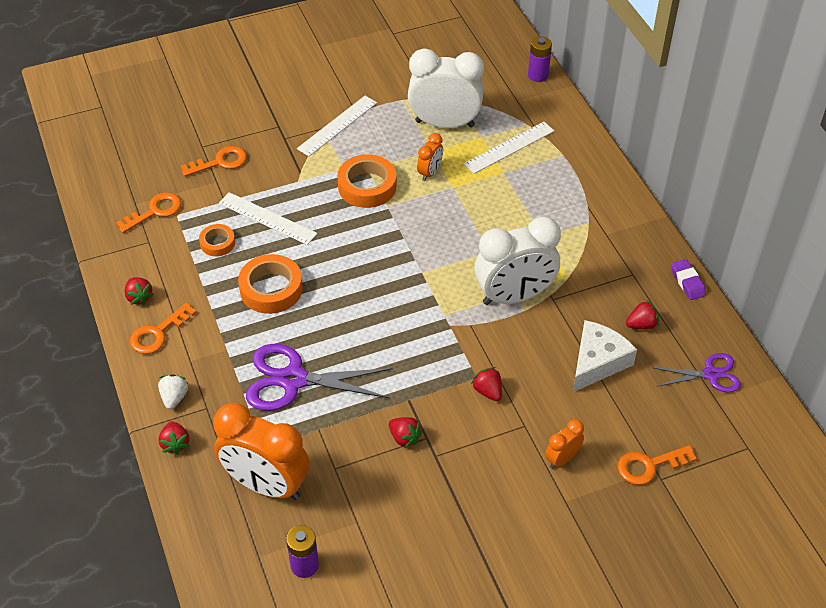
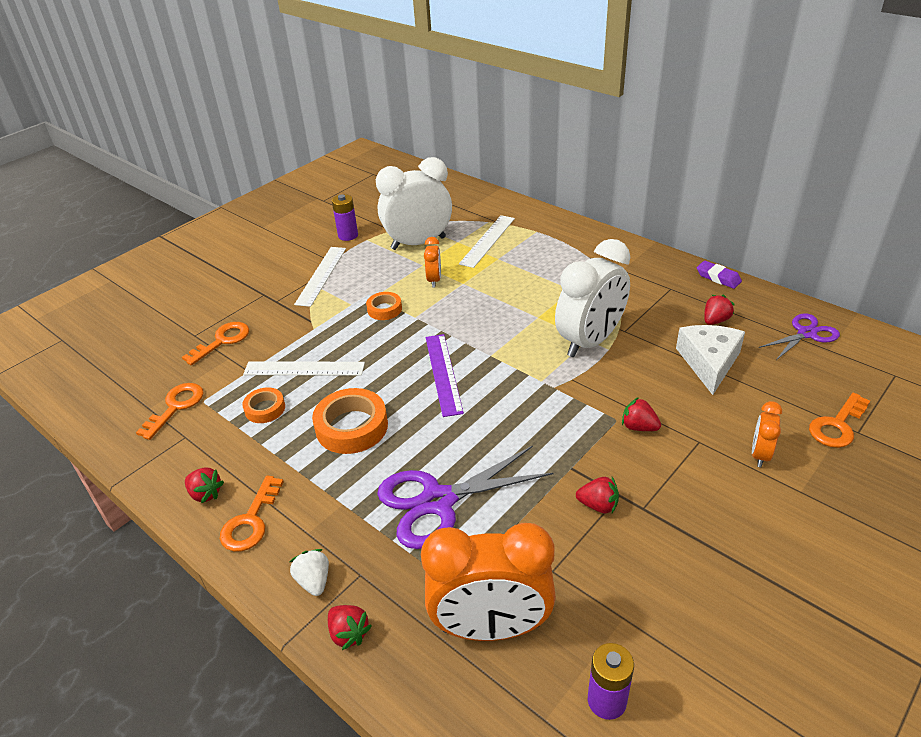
camera: 25 degrees left, 10 degrees down
orange tape [337,154,396,208] -> orange tape [366,292,402,320], size x0.57
purple battery [528,36,552,82] -> purple battery moved to [332,194,358,241]
none -> purple ruler [426,334,464,417]

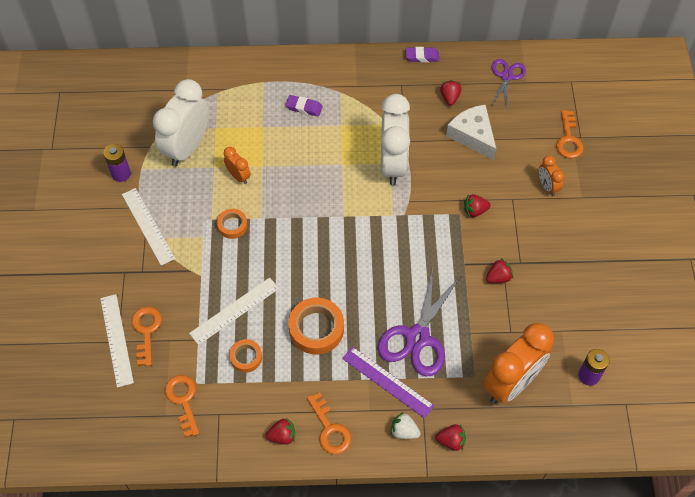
camera: 45 degrees left, 20 degrees up
purple ruler [426,334,464,417] -> purple ruler moved to [342,347,434,418]
white ruler [459,215,515,268] -> white ruler moved to [100,294,134,388]
none -> purple eraser [286,95,323,117]

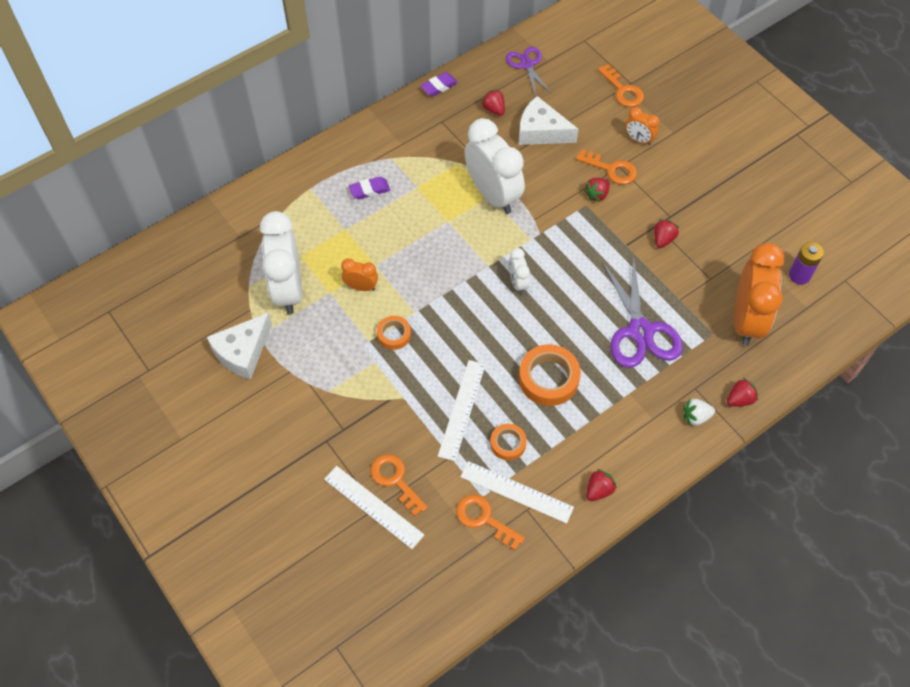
camera: 35 degrees left, 0 degrees up
purple battery [103,144,131,182] -> white cheese [207,312,272,379]
white ruler [122,188,175,266] -> white ruler moved to [460,461,574,524]
orange key [307,392,352,454] -> orange key moved to [576,149,637,185]
purple ruler [342,347,434,418] -> none
none -> white clock [509,248,530,294]

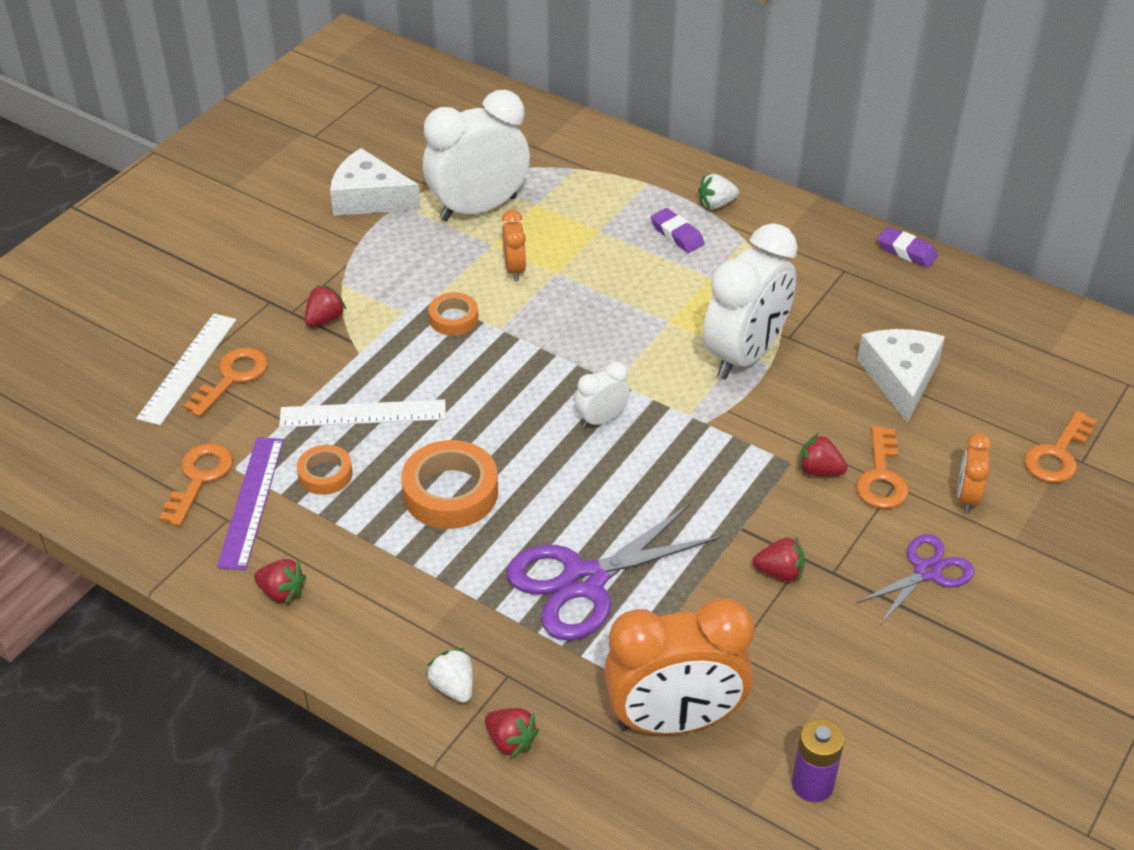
camera: 70 degrees right, 15 degrees down
white ruler [460,461,574,524] -> purple ruler [217,437,284,570]
red strawberry [481,89,505,116] -> red strawberry moved to [305,285,346,327]
purple scissors [506,47,552,97] -> purple scissors moved to [856,534,974,624]
none -> white strawberry [698,174,739,209]

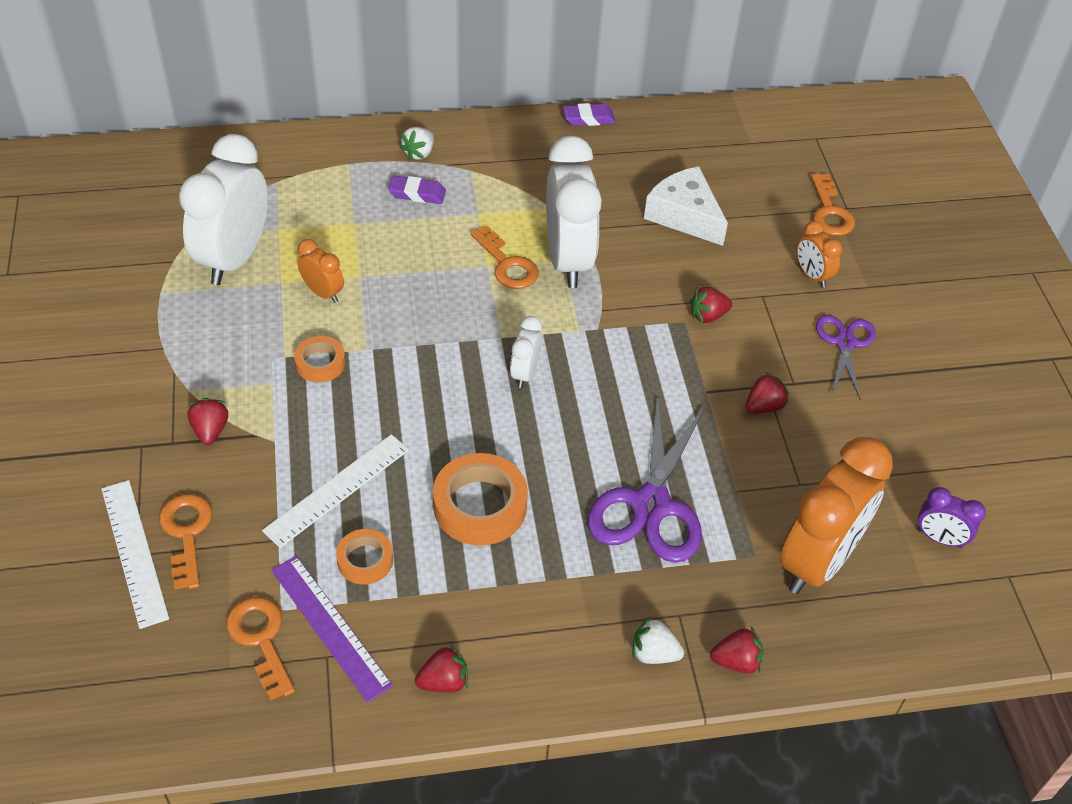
camera: 45 degrees left, 5 degrees up
white cheese [330,148,421,216] -> none
purple battery [792,719,844,802] -> purple clock [918,487,986,548]
orange key [856,426,909,509] -> orange key moved to [470,226,539,289]

